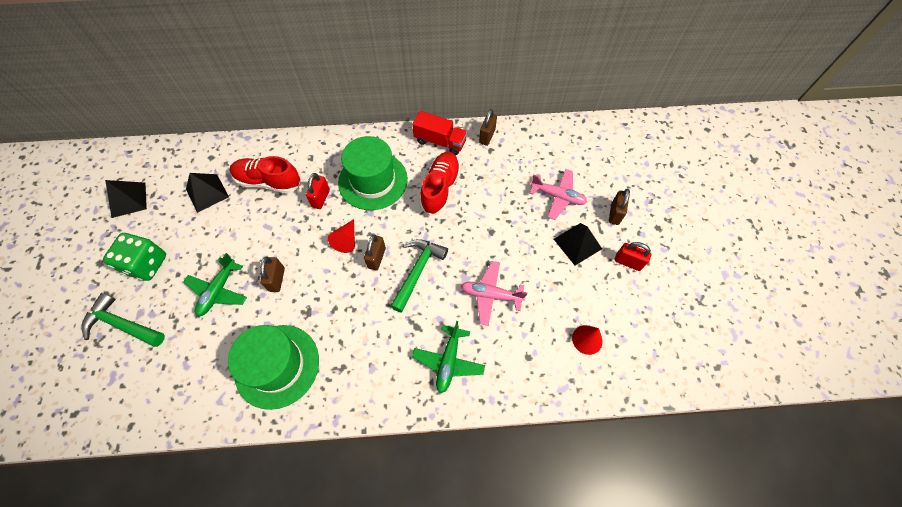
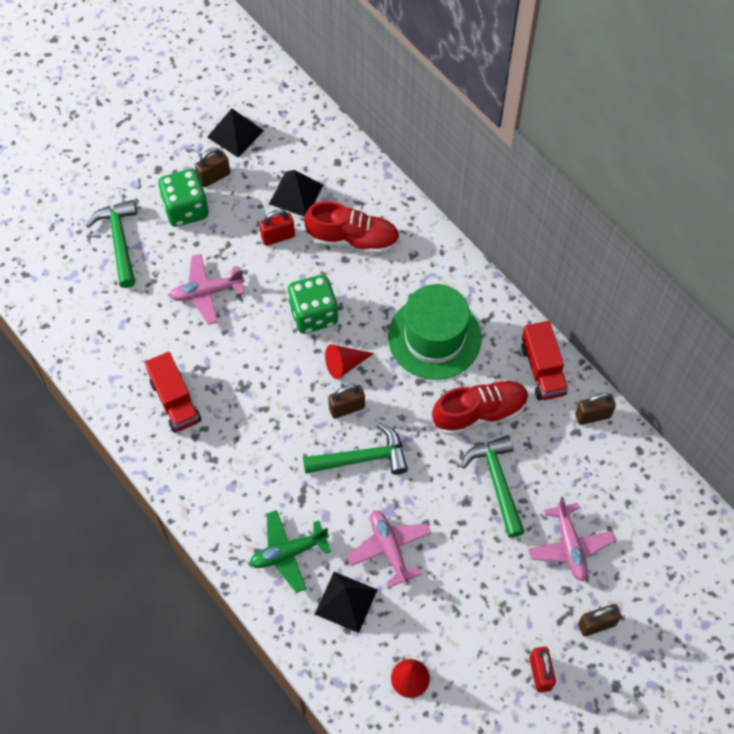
camera: 55 degrees right, 0 degrees up
green plane [183,253,247,317] -> pink plane [170,254,245,325]
green hat [228,325,319,410] -> red truck [145,352,201,433]
red shoe [230,156,301,193] -> red shoe turned 120 degrees clockwise [304,201,400,254]
brown padlock [260,257,285,292] -> brown padlock moved to [195,148,230,187]
red padlock [306,173,330,209] -> red padlock moved to [259,209,295,246]
black pyramid [554,223,602,265] -> black pyramid moved to [315,572,377,633]
none -> green dice [287,275,339,334]
none -> green hammer [461,435,525,538]

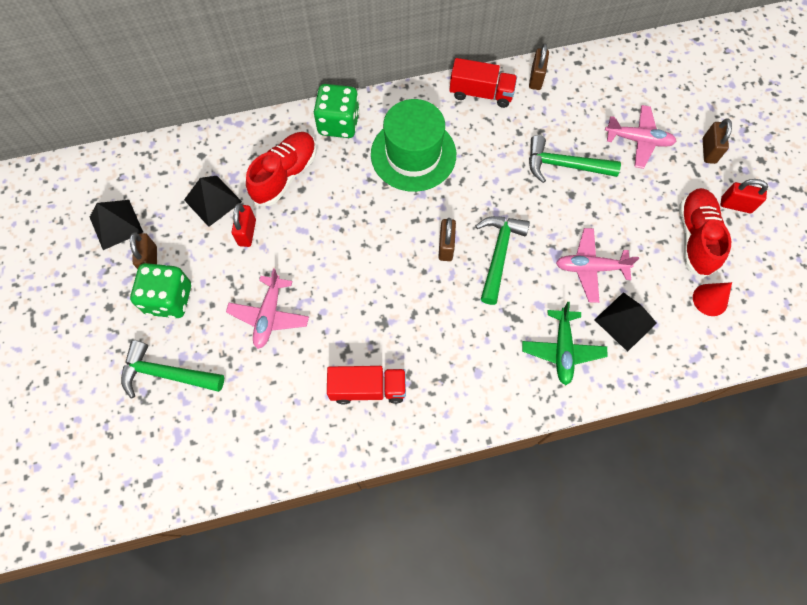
camera: 65 degrees left, 5 degrees up
green dice [287,275,339,334] -> green dice moved to [314,84,360,138]
red cone [325,344,374,379] -> none
red shoe [432,380,529,436] -> red shoe moved to [679,188,731,278]

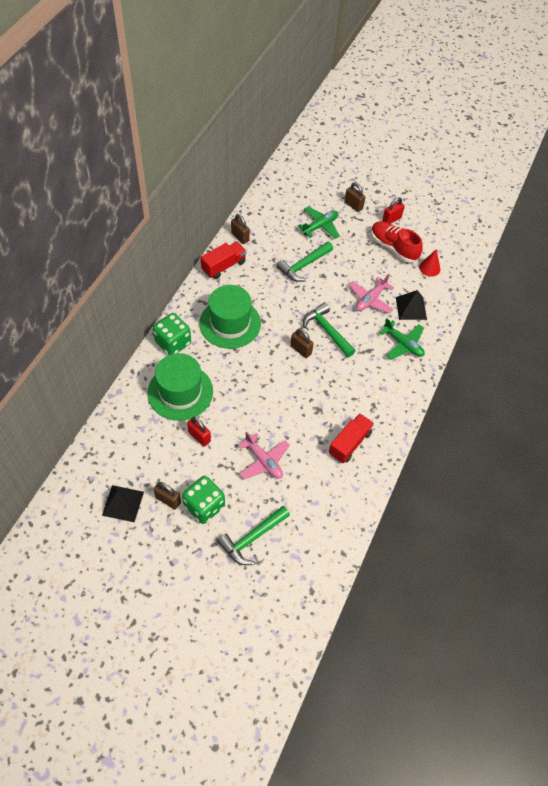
camera: 55 degrees left, 10 degrees down
black pyramid [184,176,242,227] -> none
red shoe [246,132,317,206] -> green hat [147,353,213,421]
pink plane [605,105,677,169] -> green plane [298,206,340,239]

